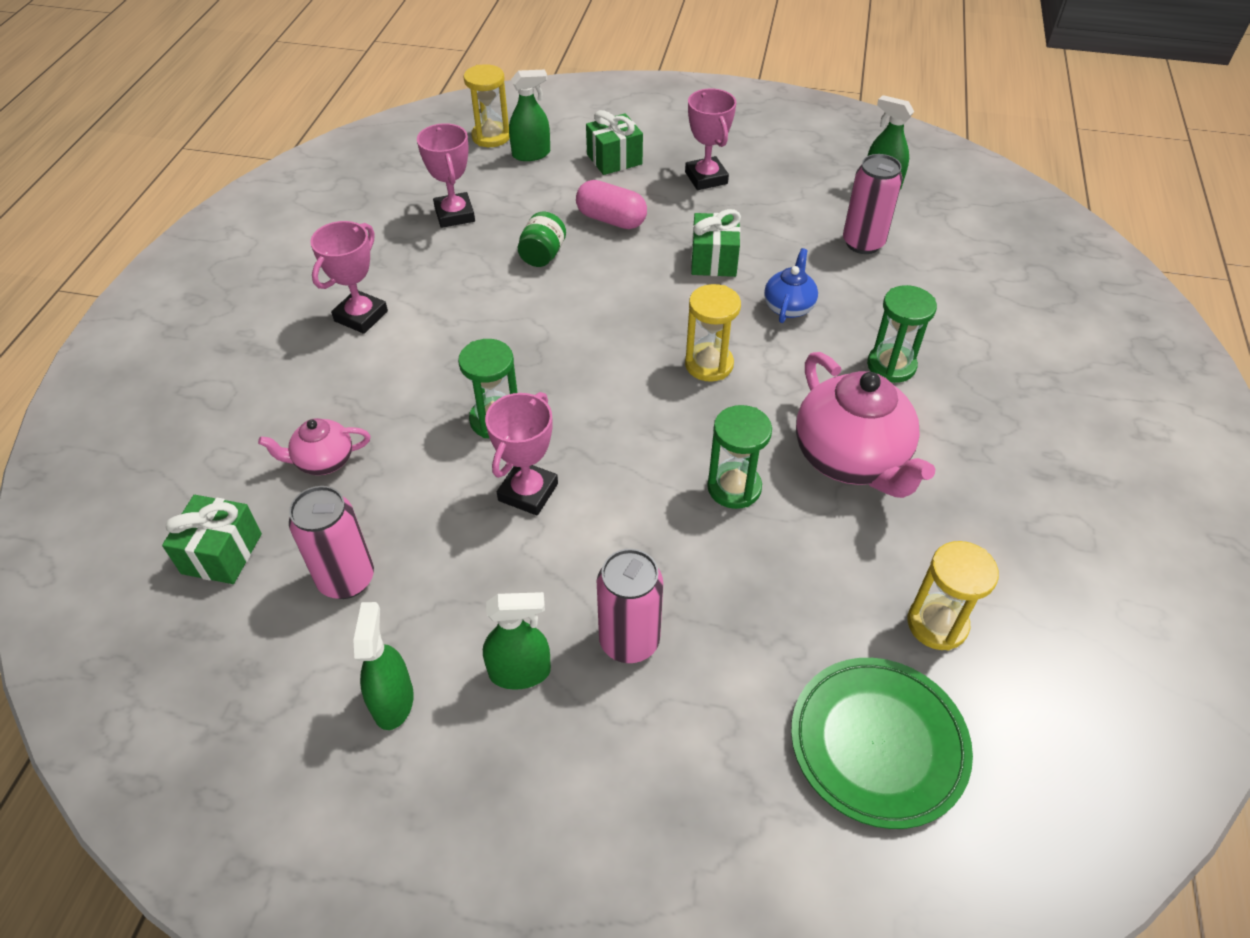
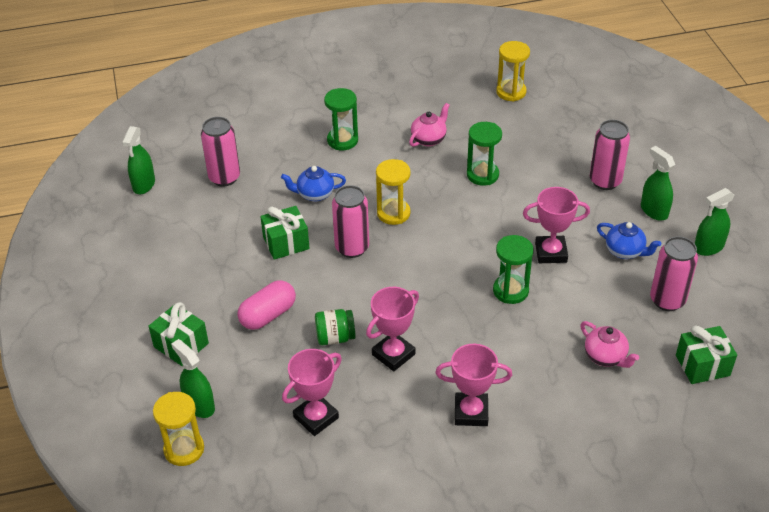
camera: 115 degrees left, 5 degrees down
pink capsule [576,180,647,229] -> pink capsule turned 45 degrees clockwise [237,280,296,330]
pink trophy [685,89,736,190] -> pink trophy moved to [366,287,419,371]
green plate [791,658,973,829] -> none
pink teapot [796,352,935,498] -> pink teapot [409,103,450,147], size x0.51
none -> pink can [332,185,369,258]
none -> blue teapot [597,222,661,259]

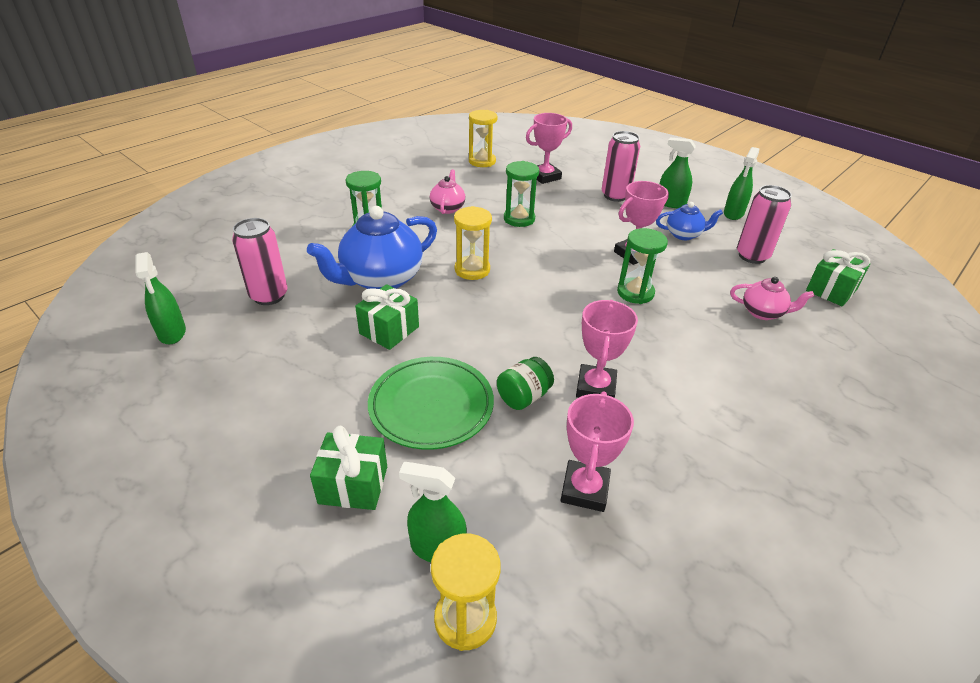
camera: 35 degrees left, 5 degrees down
pink capsule [237,280,296,330] -> green plate [368,357,494,450]
blue teapot [281,166,346,201] -> blue teapot [307,206,437,289], size x1.95
pink can [332,185,369,258] -> none
pink trophy [435,344,512,426] -> pink trophy moved to [526,113,572,184]

